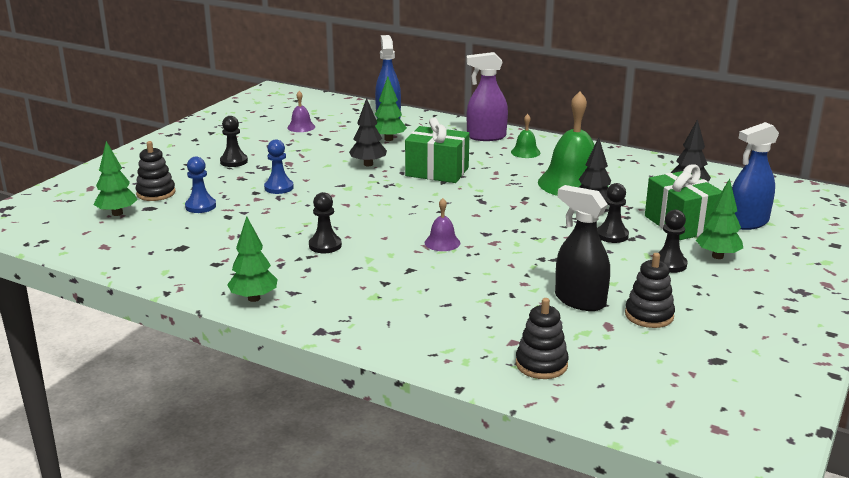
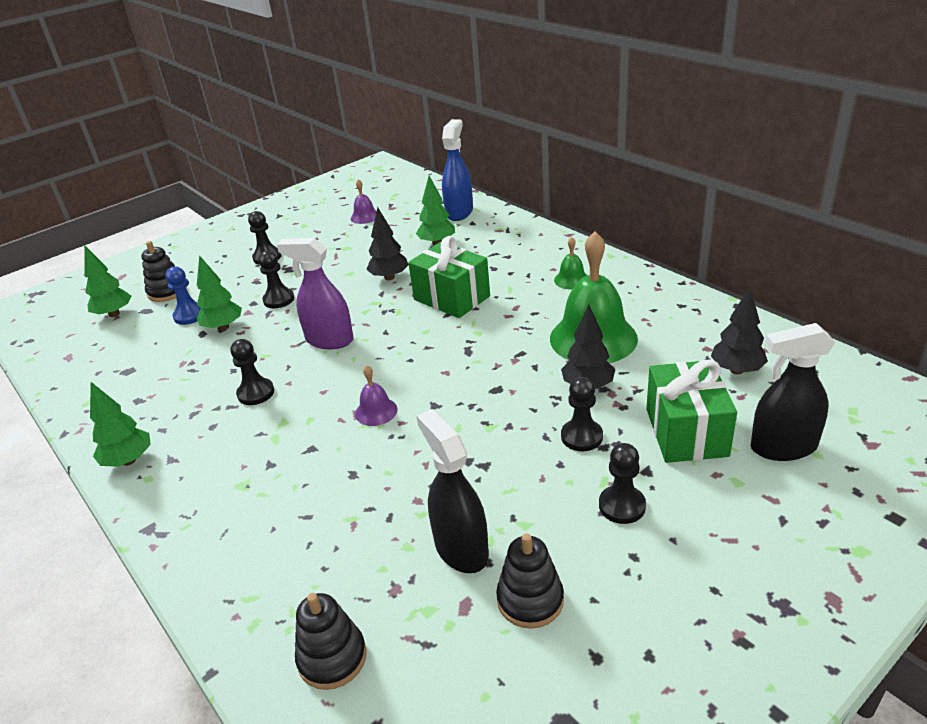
camera: 25 degrees right, 10 degrees up
blue pawn [264,139,294,194] -> black pawn [258,251,295,308]
purple spray bottle [466,52,508,141] -> purple spray bottle moved to [277,238,354,349]
green tree [696,179,743,259] -> green tree moved to [196,255,242,331]
blue spray bottle [732,122,779,230] -> black spray bottle [750,323,835,461]

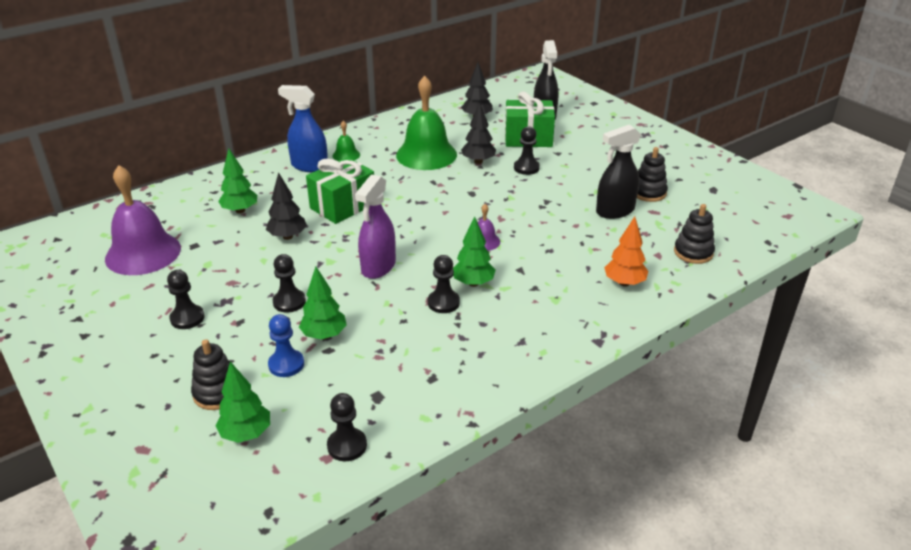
camera: 90 degrees left, 0 degrees up
green tree [90,382,151,467] -> green tree moved to [453,216,495,287]
purple bell [350,179,377,224] -> purple bell [105,165,181,275], size x2.20
blue spray bottle [442,119,473,221] -> blue spray bottle moved to [278,85,328,172]
black pawn [599,443,646,524] -> black pawn moved to [327,393,367,461]
none -> orange tree [604,216,648,287]

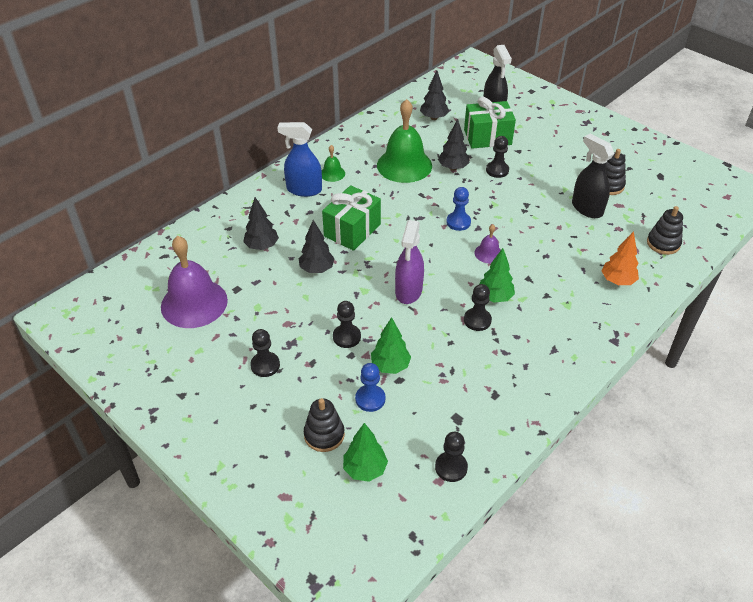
camera: 10 degrees left, 10 degrees up
green tree [218,149,257,214] -> black tree [243,197,279,250]
black spray bottle [596,124,641,219] -> black spray bottle turned 90 degrees clockwise [572,133,615,218]
none -> blue pawn [446,187,471,231]

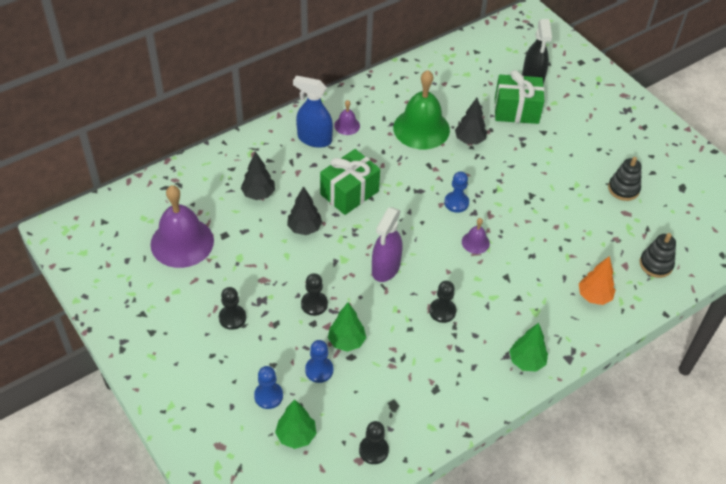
camera: 10 degrees right, 5 degrees up
black stacking toy [304,398,345,452] -> blue pawn [254,366,283,409]
green bell [322,145,345,182] -> purple bell [334,100,360,135]
black tree [420,71,449,120] -> none
green tree [479,248,515,303] -> green tree moved to [509,323,548,372]
black pawn [486,136,509,178] -> none
black spray bottle [572,133,615,218] -> none

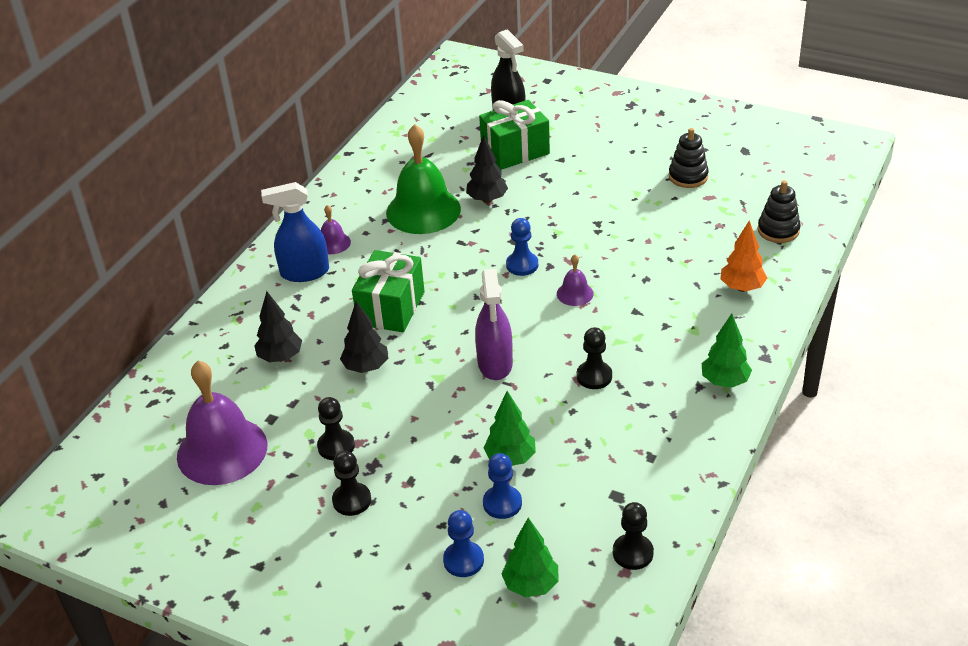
camera: 25 degrees left, 10 degrees down
black pawn [301,273,328,316] -> black pawn moved to [317,397,355,460]

